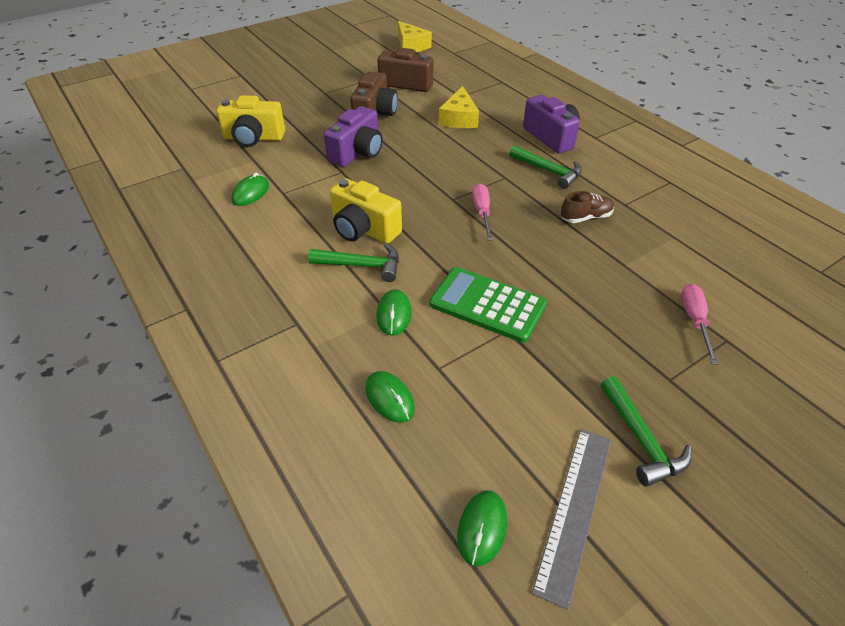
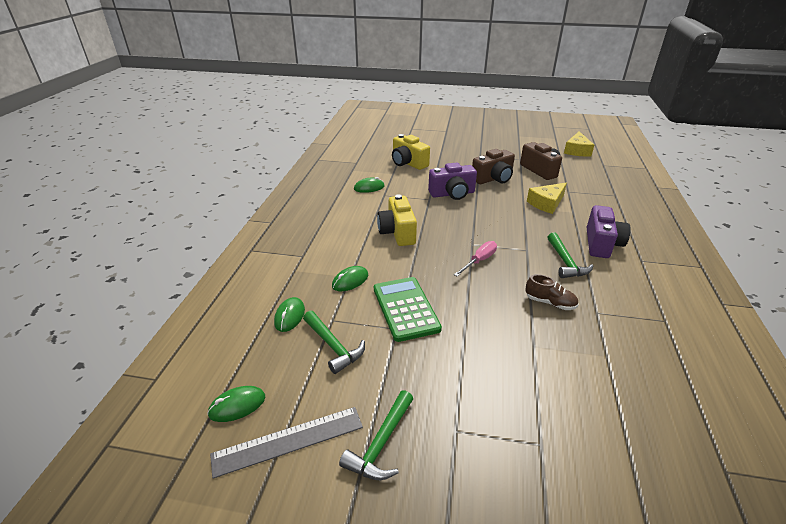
camera: 45 degrees right, 10 degrees down
green hammer [308,243,399,282] -> green hammer moved to [303,311,365,374]
pink screwdriver [681,283,719,365] -> none

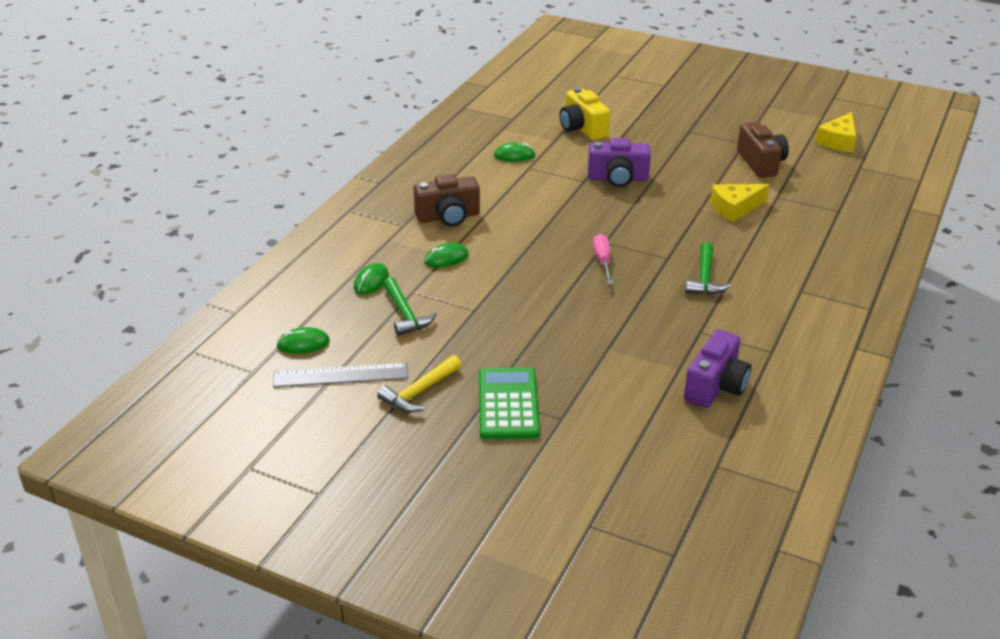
camera: 15 degrees right, 0 degrees up
green hammer [339,390,413,480] -> yellow hammer [377,355,462,412]
green calculator [374,277,442,342] -> green calculator moved to [479,367,540,439]
yellow camera [377,194,417,246] -> none
pink screwdriver [454,241,497,276] -> pink screwdriver turned 60 degrees counterclockwise [593,234,613,284]
brown camera [472,149,515,184] -> brown camera moved to [414,174,480,226]
brown shoe [526,274,579,310] -> none
purple camera [587,205,631,258] -> purple camera moved to [684,329,751,408]

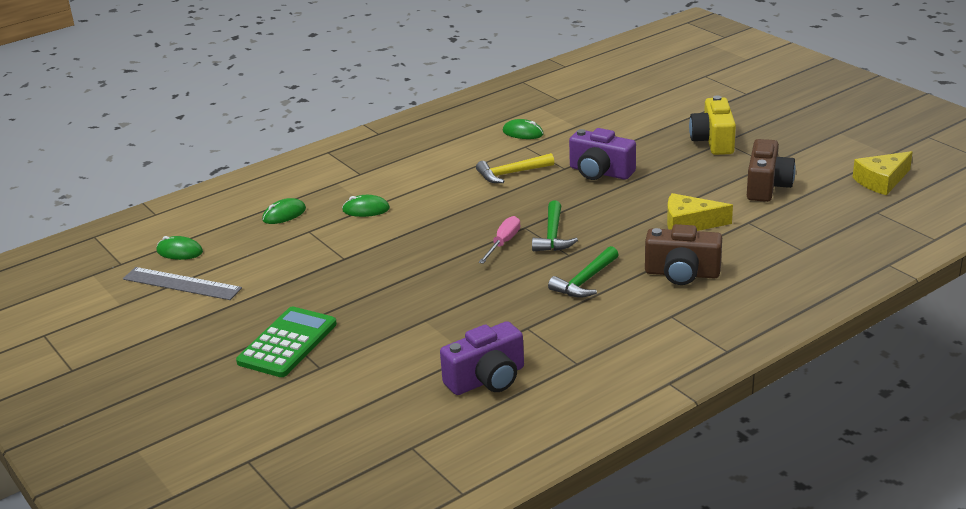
camera: 30 degrees right, 5 degrees down
yellow hammer [377,355,462,412] -> yellow hammer moved to [476,153,554,183]
green hammer [383,277,436,336] -> green hammer moved to [532,201,578,251]
brown camera [414,174,480,226] -> brown camera moved to [645,224,722,285]
yellow camera [560,87,610,140] -> yellow camera moved to [689,95,736,155]

